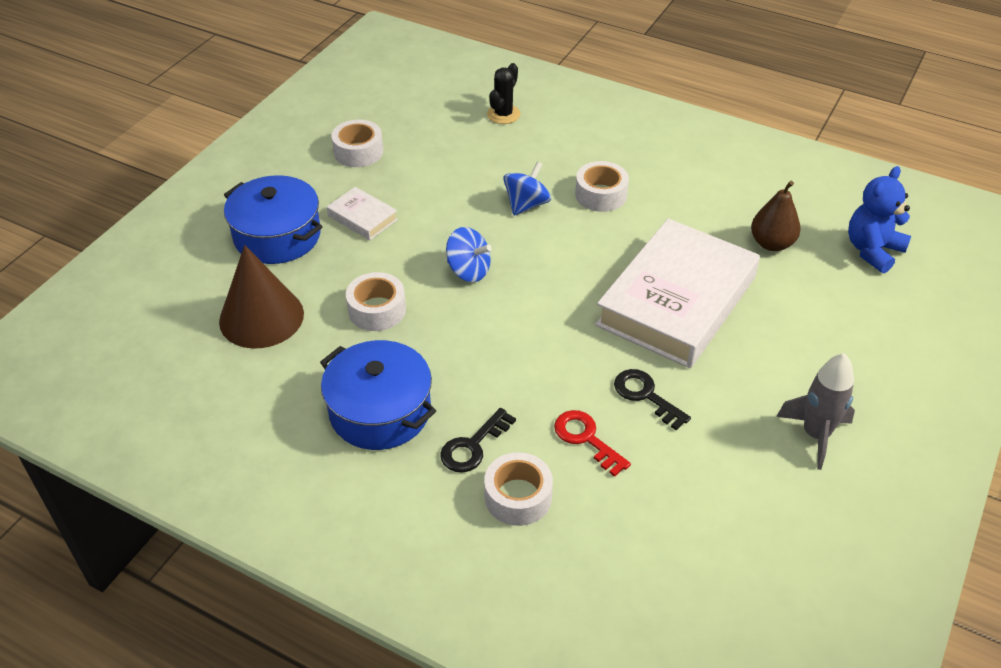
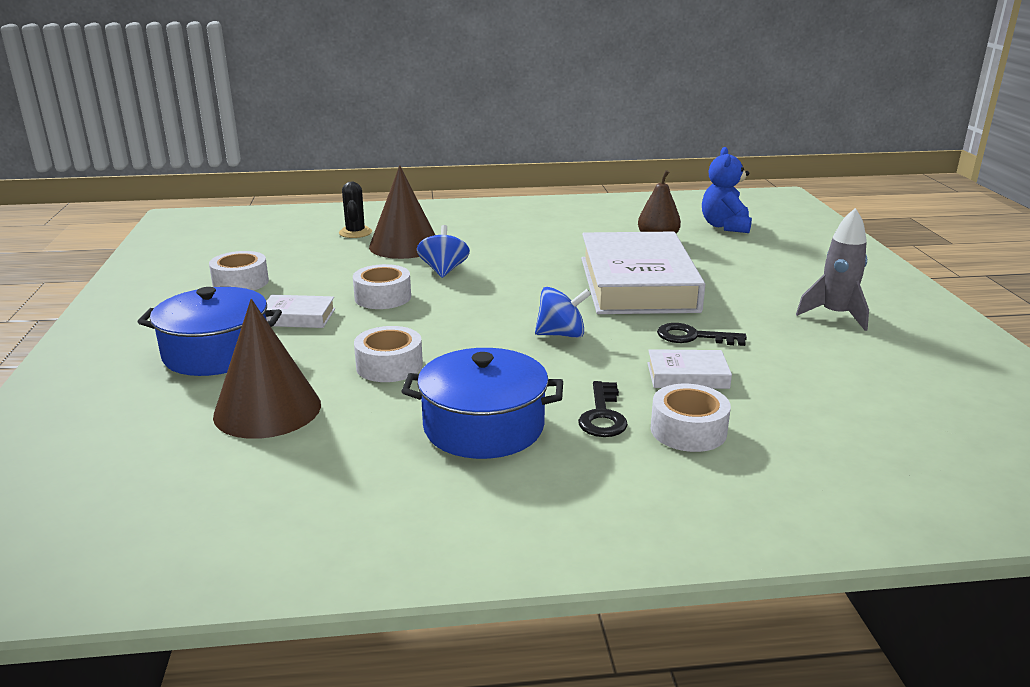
camera: 35 degrees left, 20 degrees down
blue spinning top [446,227,492,282] -> blue spinning top moved to [535,287,591,338]
red key [554,410,631,477] -> white book [647,349,732,389]
white tape [575,161,629,212] -> white tape moved to [353,264,411,309]
none -> brown cone [369,165,435,259]

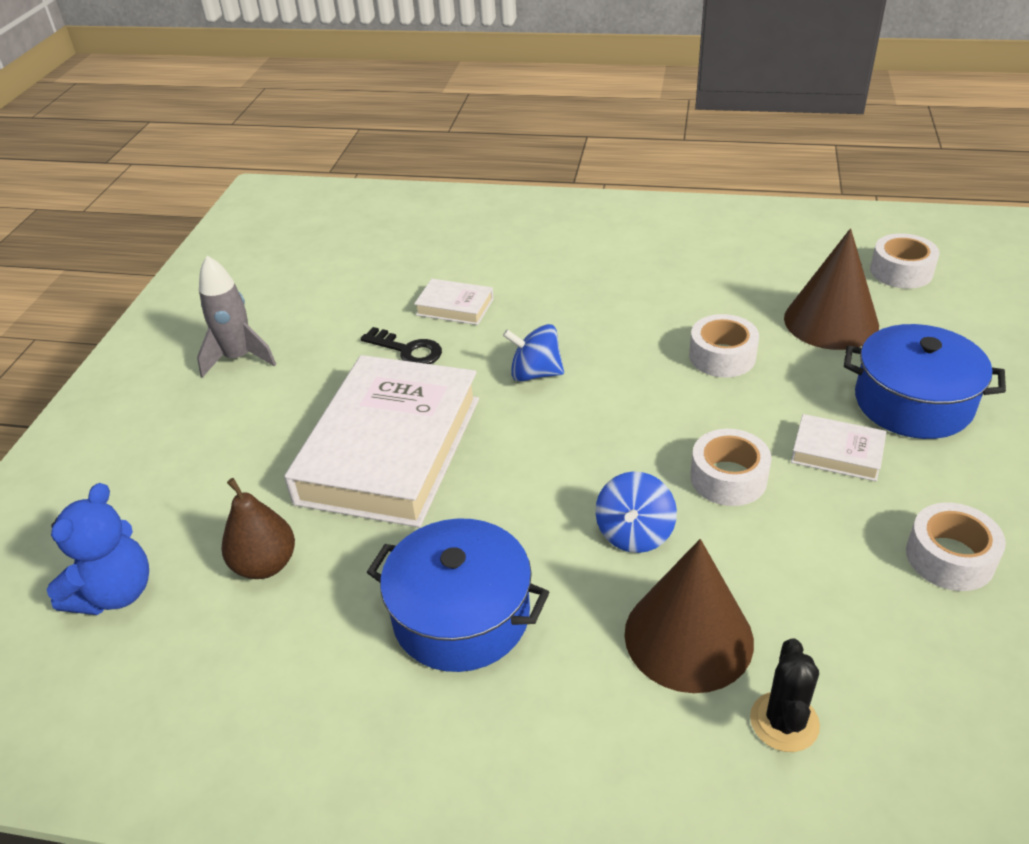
camera: 160 degrees left, 15 degrees up
blue pot [401,348,563,459] -> blue pot moved to [367,518,549,672]
black key [578,381,628,437] -> none
white tape [651,384,731,452] -> white tape moved to [870,233,939,289]

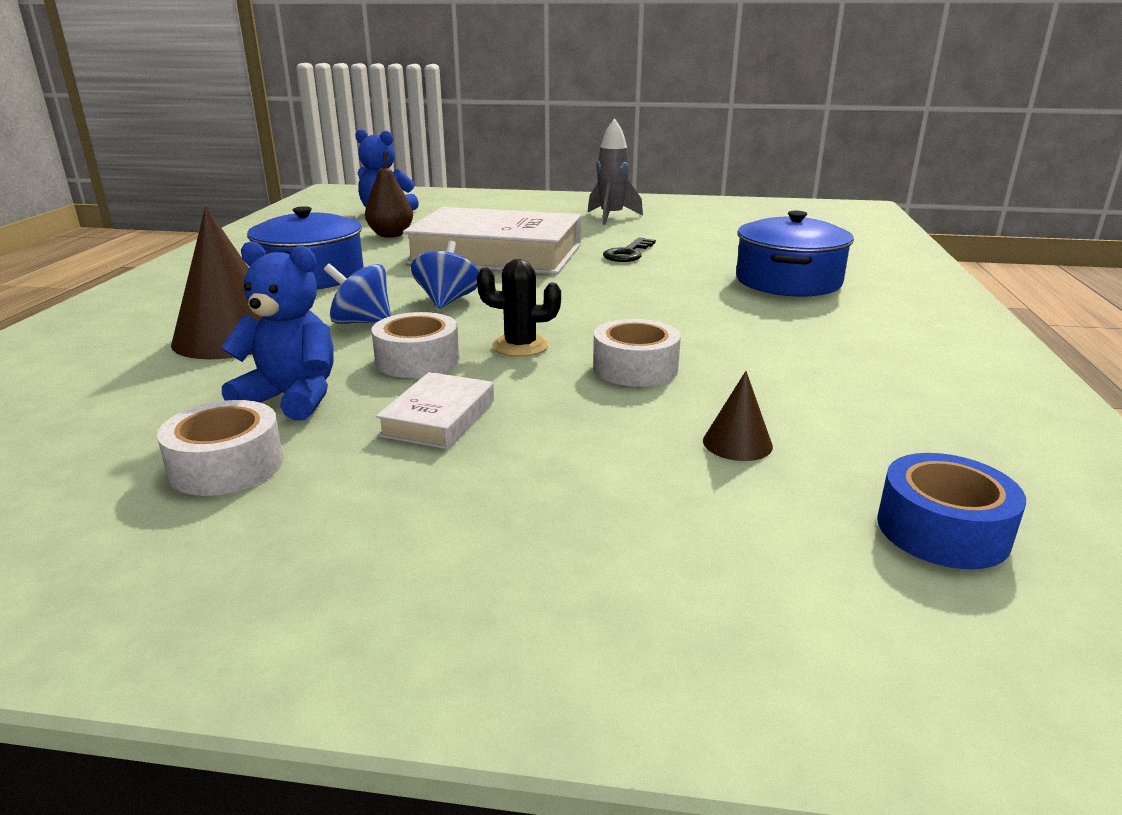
camera: 85 degrees right, 15 degrees down
white book [414,279,494,325] -> none
blue spinning top [503,324,564,382] -> blue spinning top moved to [411,241,479,309]
black cactus [750,638,820,752] -> black cactus moved to [477,259,561,357]
brown cone [784,228,879,350] -> brown cone [703,371,773,461], size x0.46
blue pot [844,324,1006,439] -> blue pot moved to [736,211,854,297]
white tape [870,233,939,289] -> blue tape [877,453,1026,569]
none -> blue teddy bear [221,241,334,421]

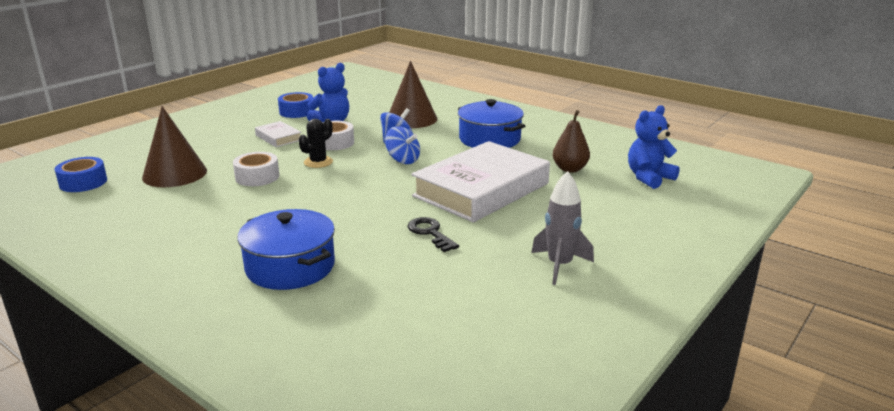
camera: 120 degrees right, 0 degrees up
white tape [157,400,284,496] -> blue tape [278,92,313,118]
brown cone [703,371,773,461] -> brown cone [142,106,207,187], size x2.16

